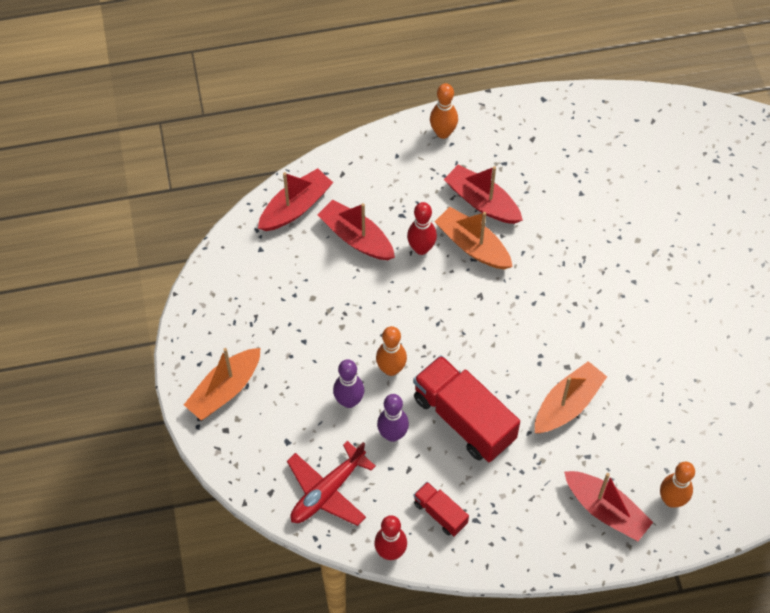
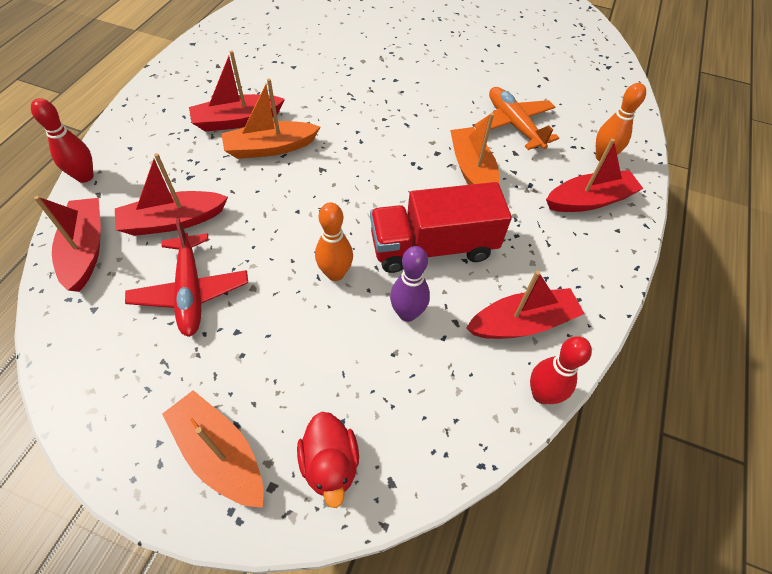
camera: 60 degrees left, 5 degrees down
orange boat [184,348,261,420] -> orange boat turned 150 degrees clockwise [162,390,264,508]
red plane [287,441,376,526] -> red plane moved to [125,218,248,337]
purple bowling pin [333,359,364,408] -> none
red bowling pin [407,202,437,255] -> red bowling pin moved to [31,98,94,183]
red truck [413,482,469,536] -> red boat [466,270,585,339]
orange bowling pin [430,83,458,139] -> none
none -> red duck [297,412,359,508]
none -> orange plane [474,87,559,150]

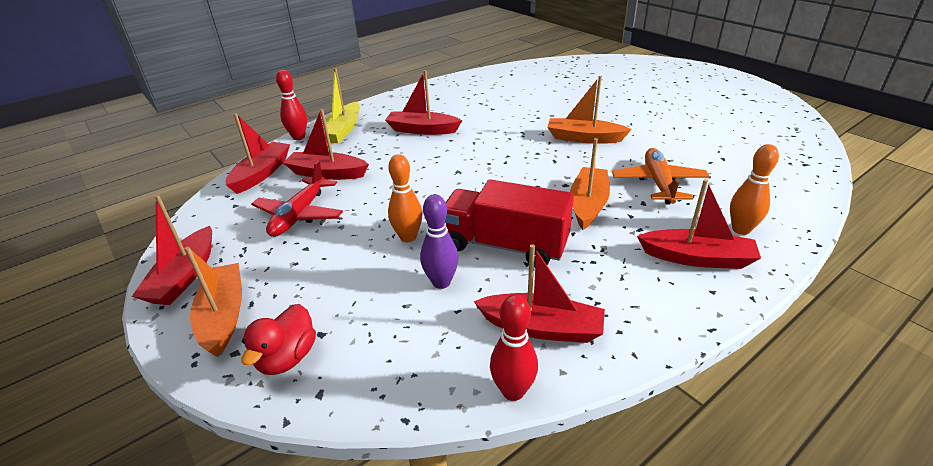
camera: 35 degrees right, 20 degrees down
orange boat [221,78,320,159] -> orange boat moved to [547,76,632,144]
none -> red boat [132,195,212,305]
none -> yellow boat [323,68,360,143]

